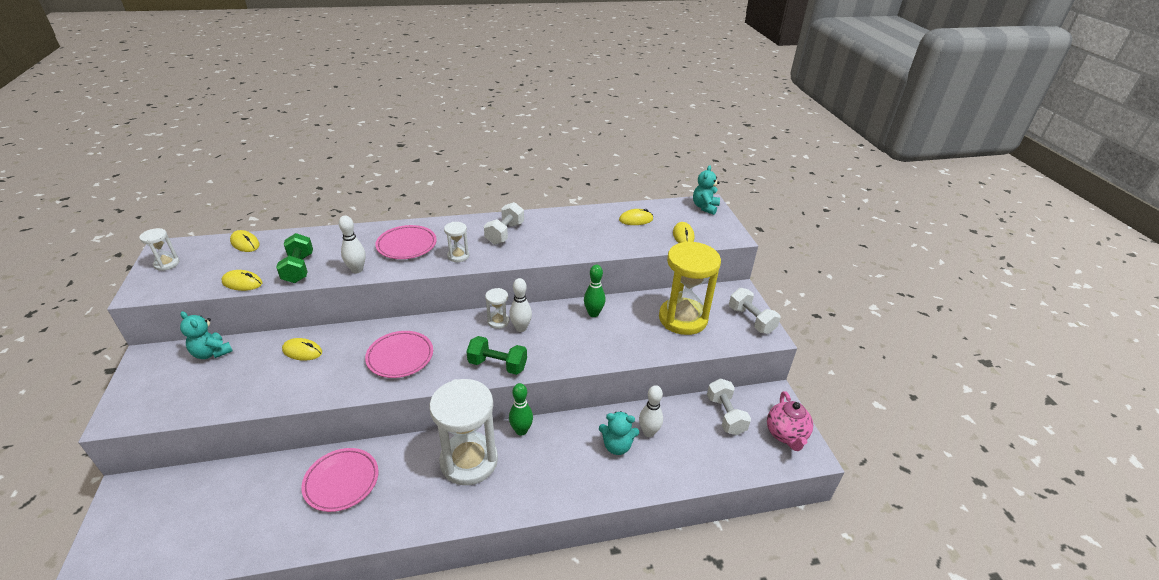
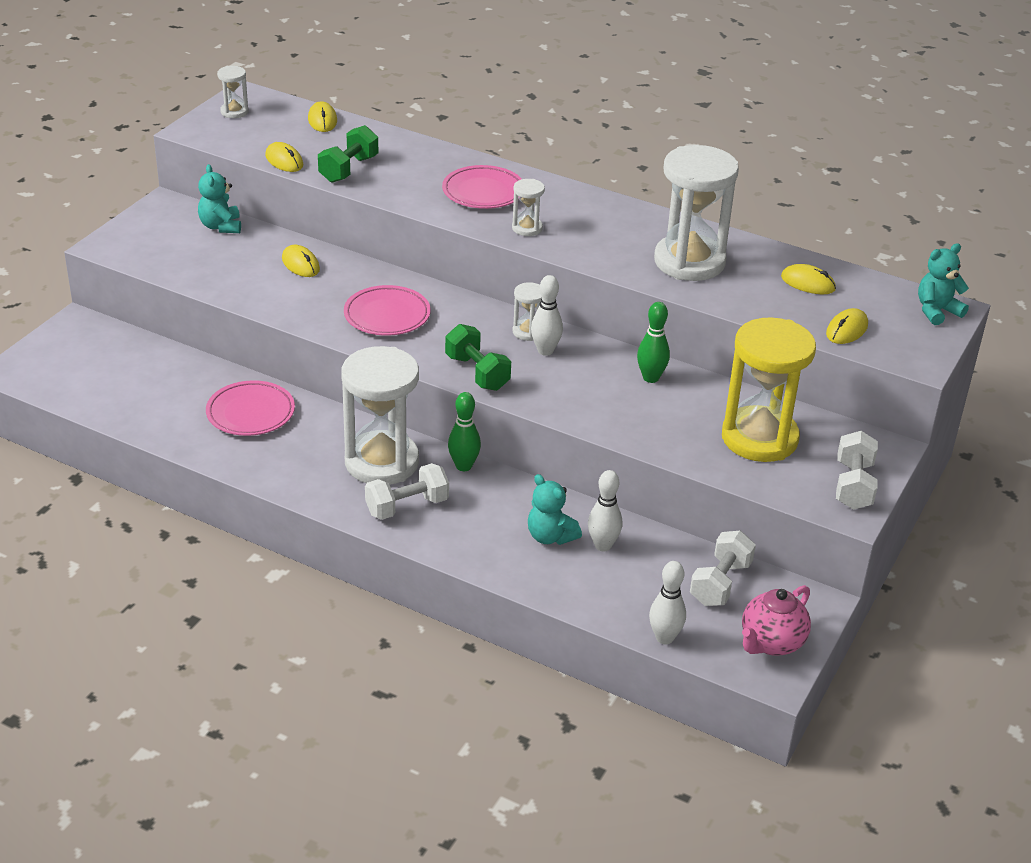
camera: 40 degrees right, 0 degrees up
white bowling pin [339,215,366,273] -> white bowling pin moved to [649,561,686,644]
white dumbbell [484,202,524,245] -> white dumbbell moved to [365,463,449,520]
none -> white hourglass [654,145,739,281]

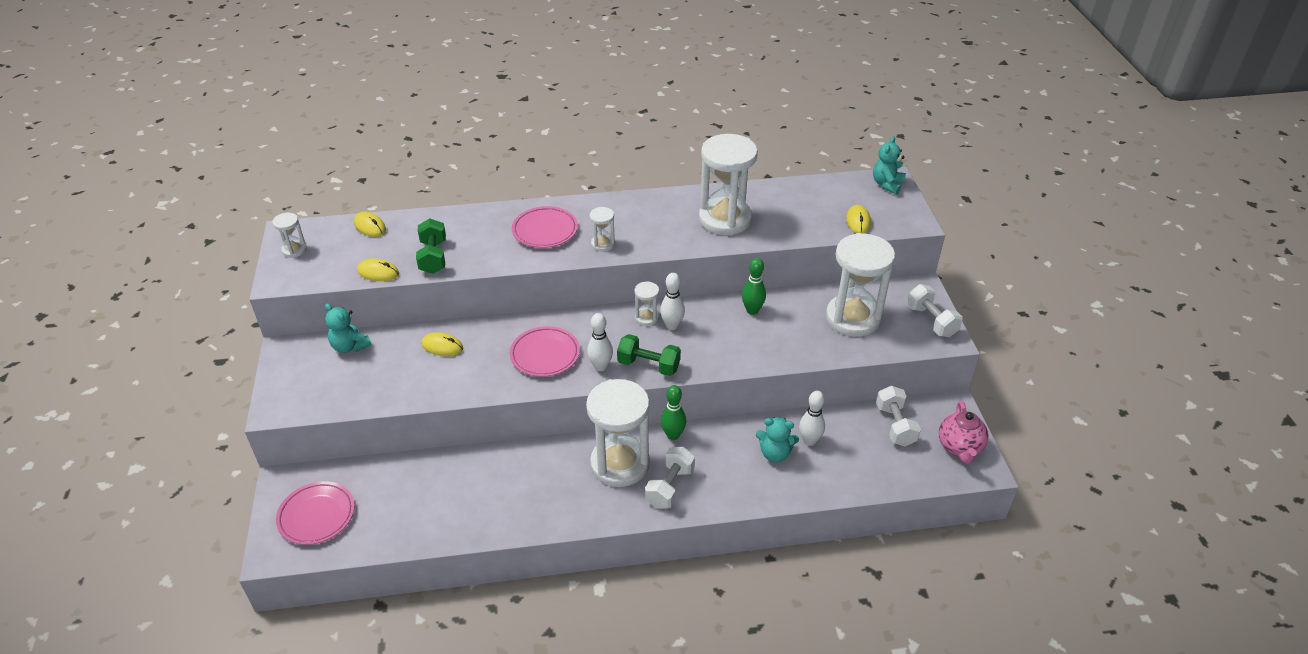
camera: 35 degrees left, 5 degrees up
pink plate [206,380,295,436] -> pink plate moved to [276,481,355,545]
white bowling pin [649,561,686,644] -> white bowling pin moved to [587,313,613,371]
yellow hourglass [722,317,816,462] -> white hourglass [826,233,895,337]
yellow mouse [781,264,836,294] -> none

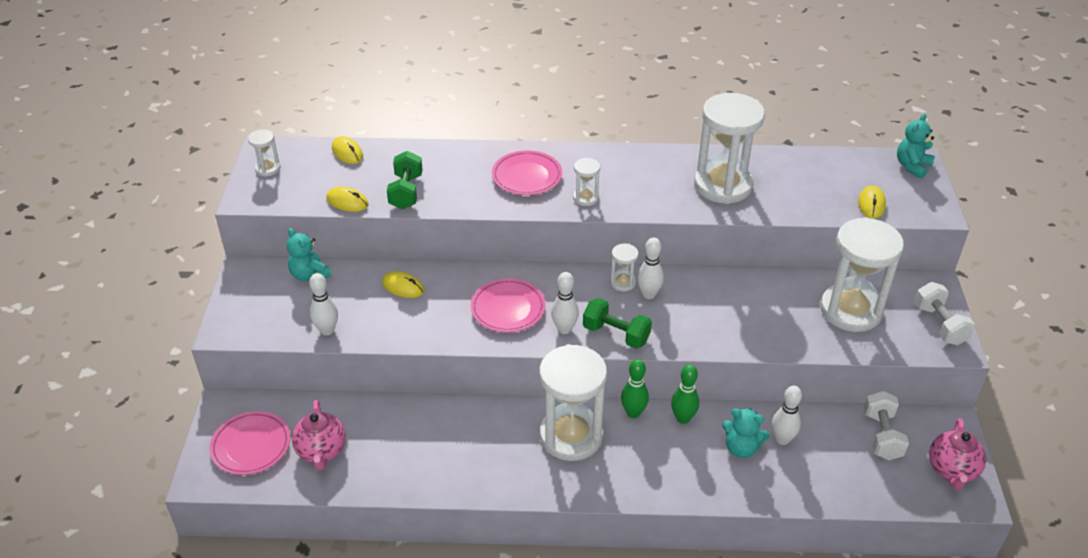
camera: 10 degrees right, 0 degrees up
white dumbbell [645,447,695,509] -> none
green bowling pin [742,258,766,315] -> green bowling pin moved to [671,365,699,424]
none -> pink teapot [292,400,346,470]
none -> white bowling pin [309,273,338,335]

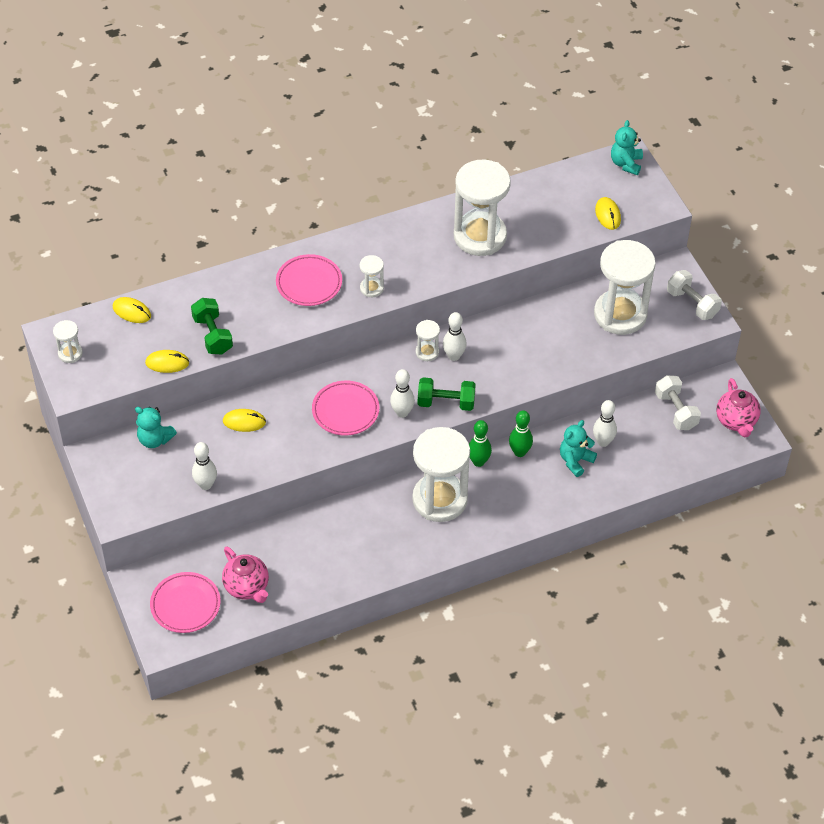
camera: 25 degrees left, 10 degrees up
turquoise teddy bear [722,408,769,458] -> turquoise teddy bear turned 135 degrees clockwise [560,420,597,477]

